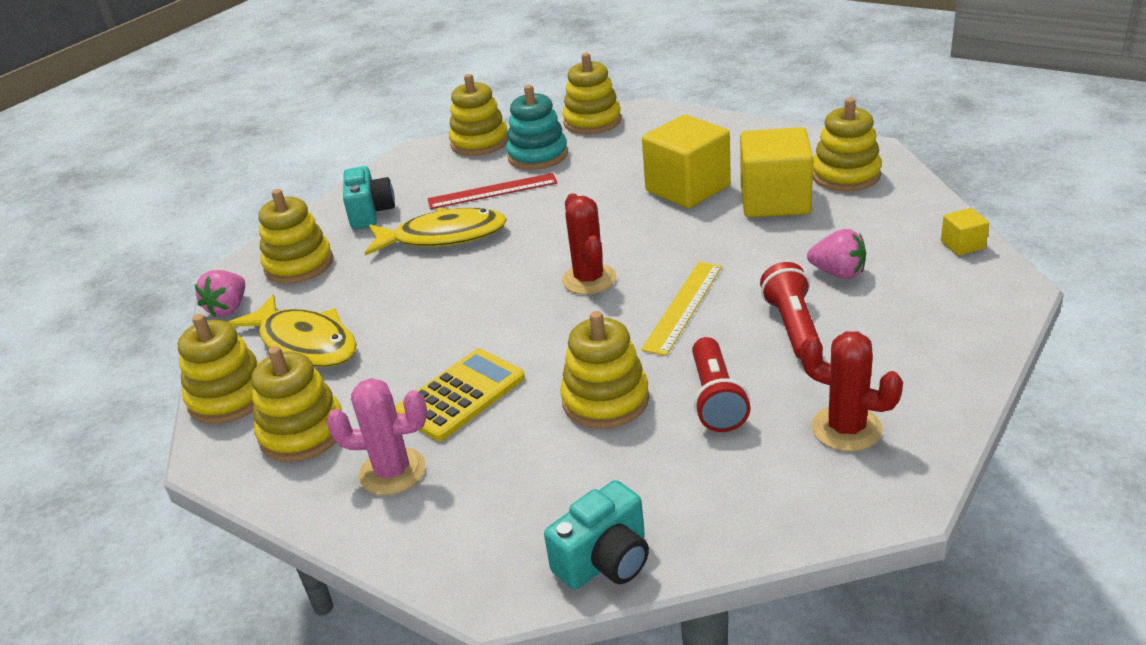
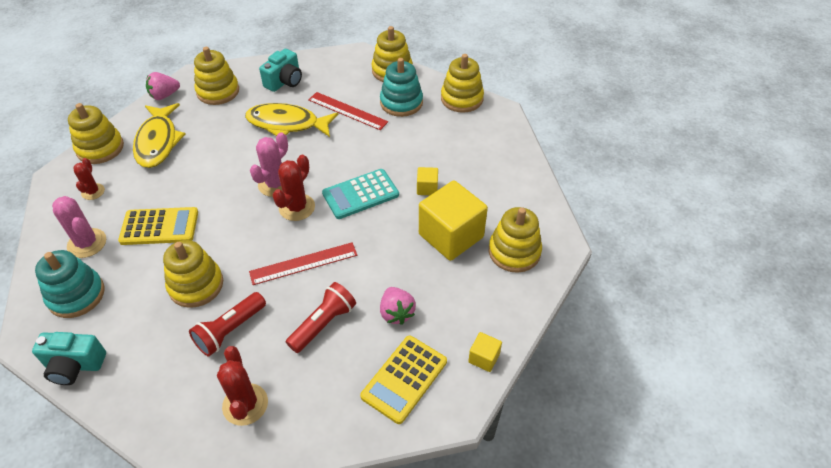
camera: 40 degrees right, 15 degrees up
yellow stacking toy [251,346,342,462] -> red cactus [73,158,105,200]
yellow fish [365,208,507,256] -> yellow fish turned 150 degrees clockwise [245,103,338,137]
yellow ruler [641,262,722,356] -> red ruler [249,242,357,285]
yellow cube [642,115,731,208] -> yellow cube [417,167,438,195], size x0.45
none -> turquoise stacking toy [35,250,104,318]
none -> pink cactus [250,132,288,197]
none -> turquoise calculator [322,169,399,219]
none -> yellow calculator [360,336,447,424]

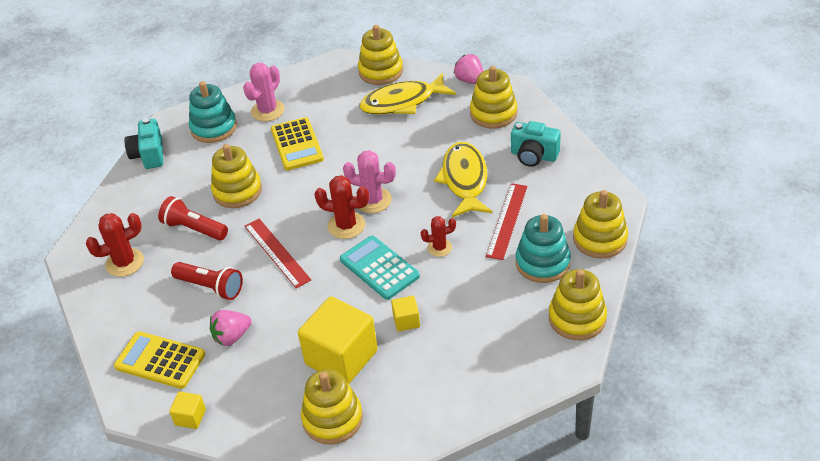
camera: 80 degrees right, 5 degrees down
red cactus [73,158,105,200] -> red cactus moved to [421,216,456,257]

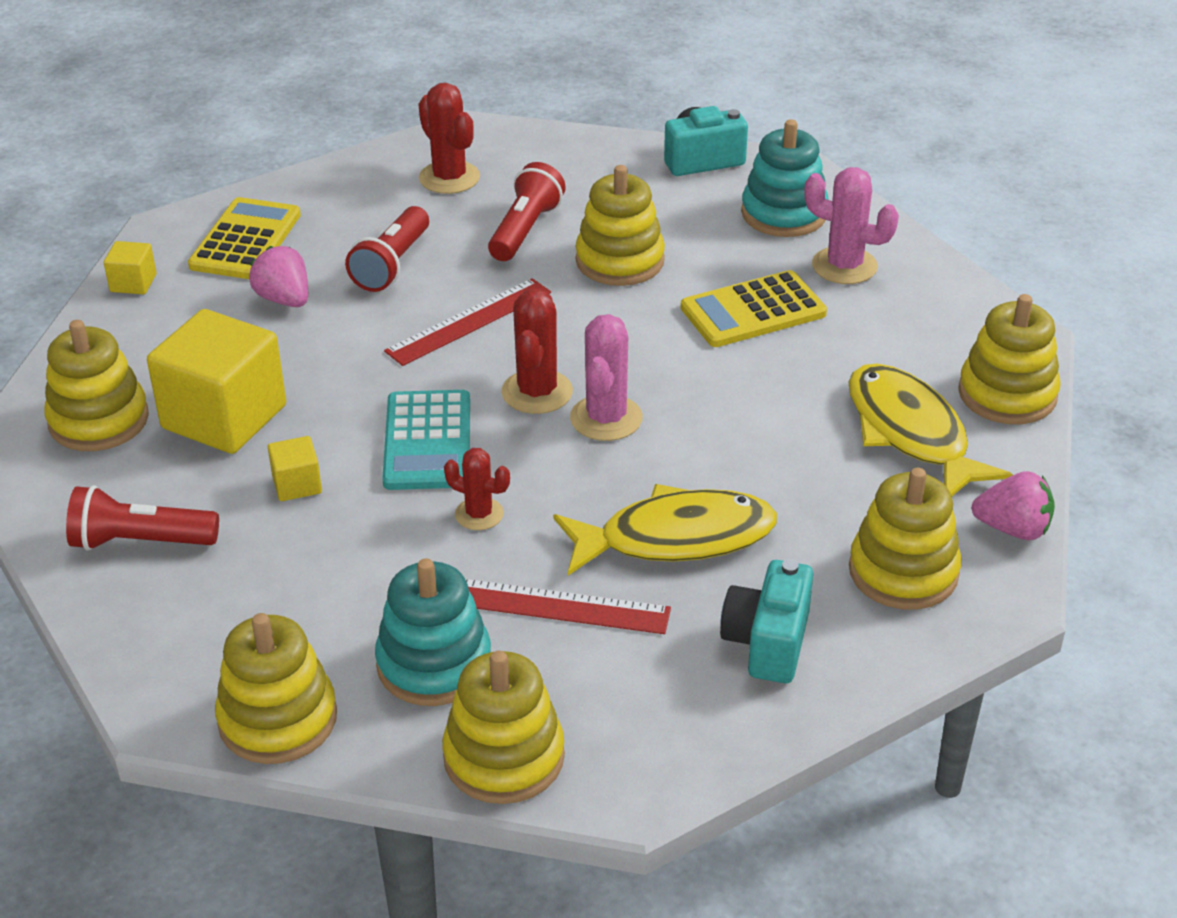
camera: 80 degrees right, 5 degrees down
turquoise calculator [340,236,420,300] -> turquoise calculator turned 135 degrees clockwise [382,390,470,490]
red cactus [421,216,456,257] -> red cactus turned 45 degrees counterclockwise [444,448,510,530]
pink strawberry [454,54,483,84] -> pink strawberry turned 60 degrees clockwise [971,471,1055,540]
none -> red flashlight [66,485,219,551]

